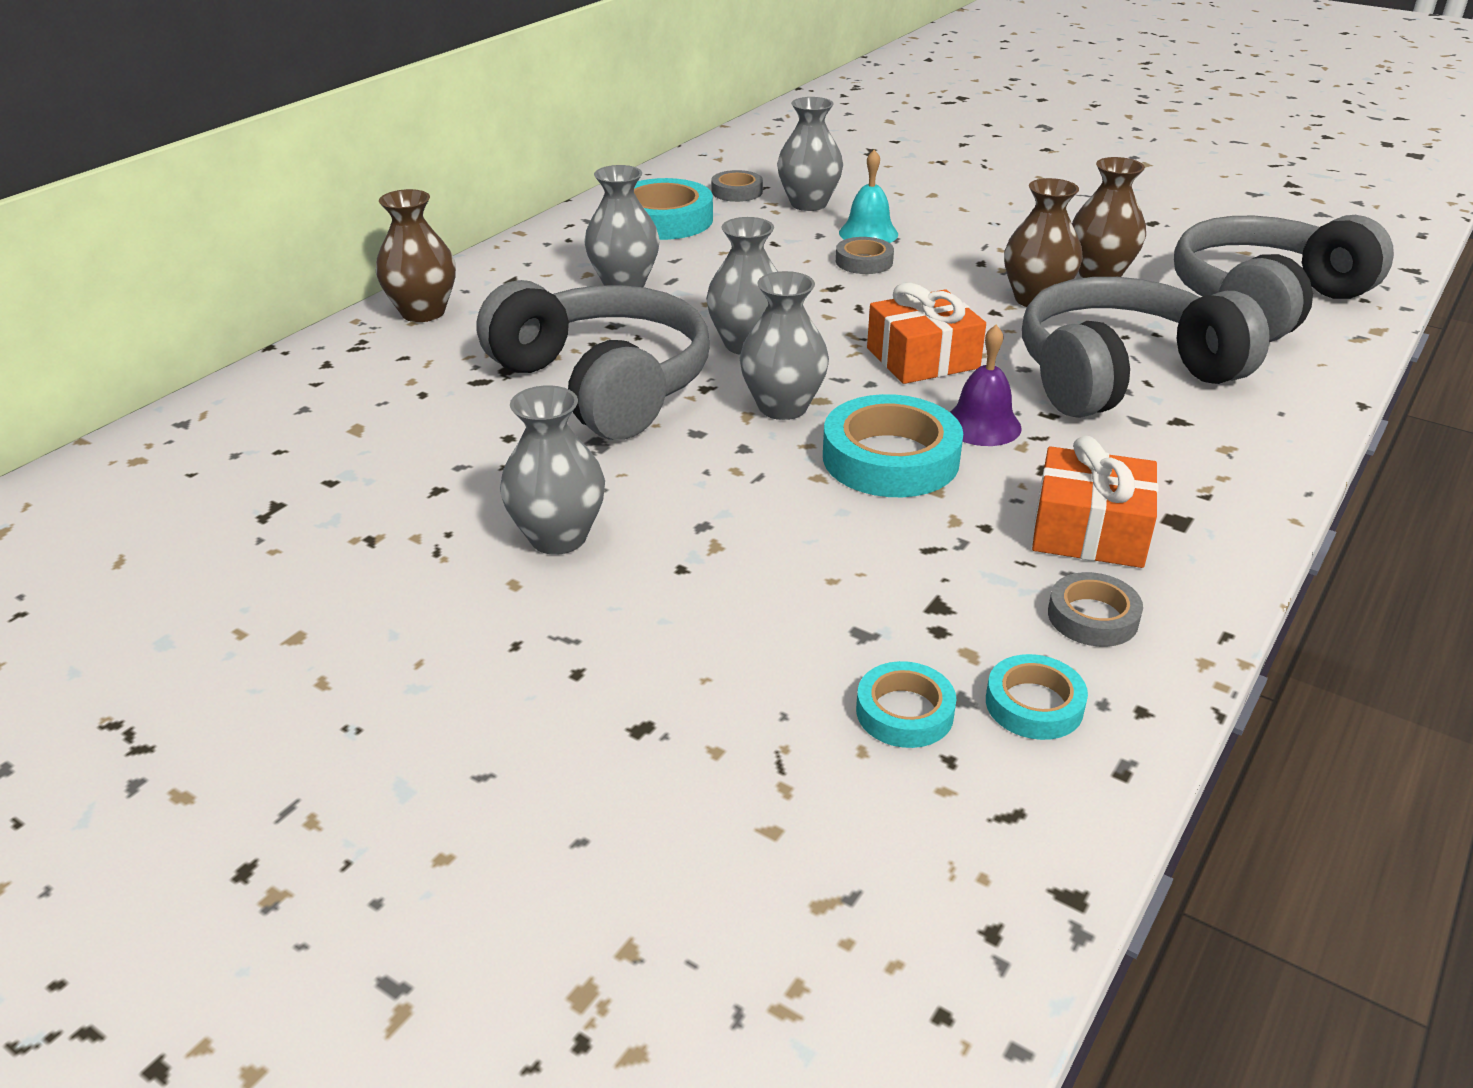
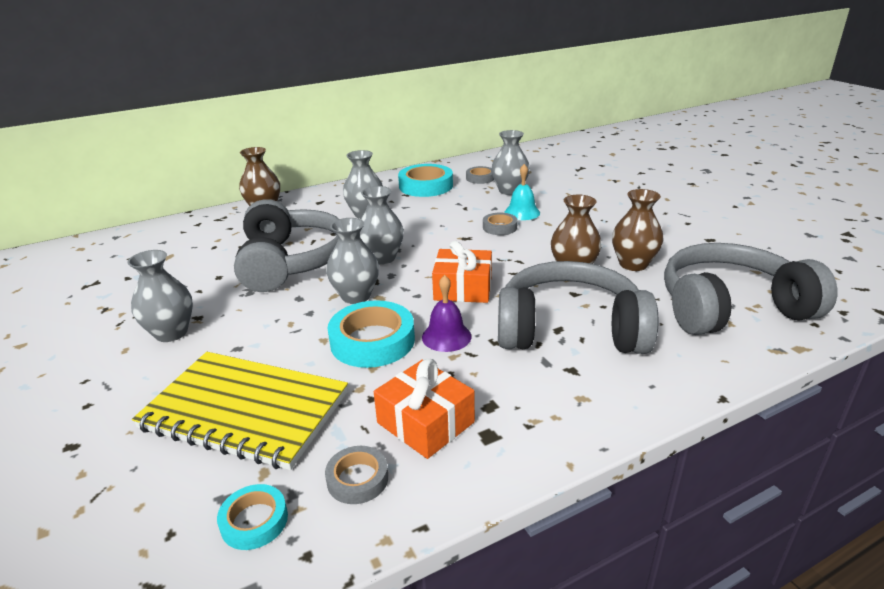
camera: 30 degrees right, 5 degrees down
turquoise tape [856,661,957,748] -> none
none -> yellow notebook [132,352,348,470]

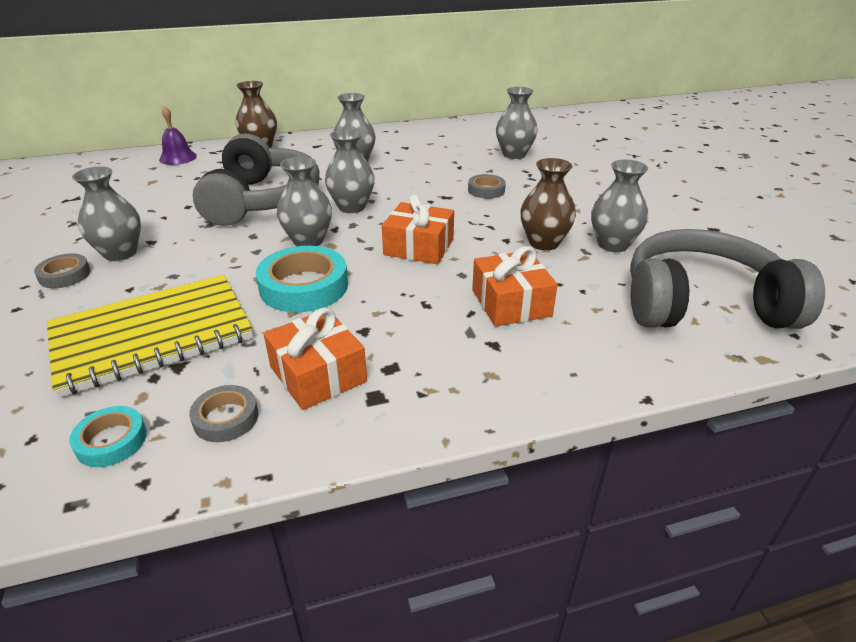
camera: 10 degrees right, 5 degrees up
yellow notebook [132,352,348,470] -> yellow notebook turned 60 degrees counterclockwise [47,275,253,397]
turquoise tape [398,164,453,197] -> none
purple bell [422,275,472,352] -> purple bell moved to [159,106,197,165]
grey tape [466,166,494,184] -> grey tape moved to [34,253,91,288]
grey headphones [498,261,658,354] -> orange gift [472,246,558,327]
turquoise bell [505,164,540,220] -> none
brown vase [612,189,664,271] -> grey vase [591,160,648,252]

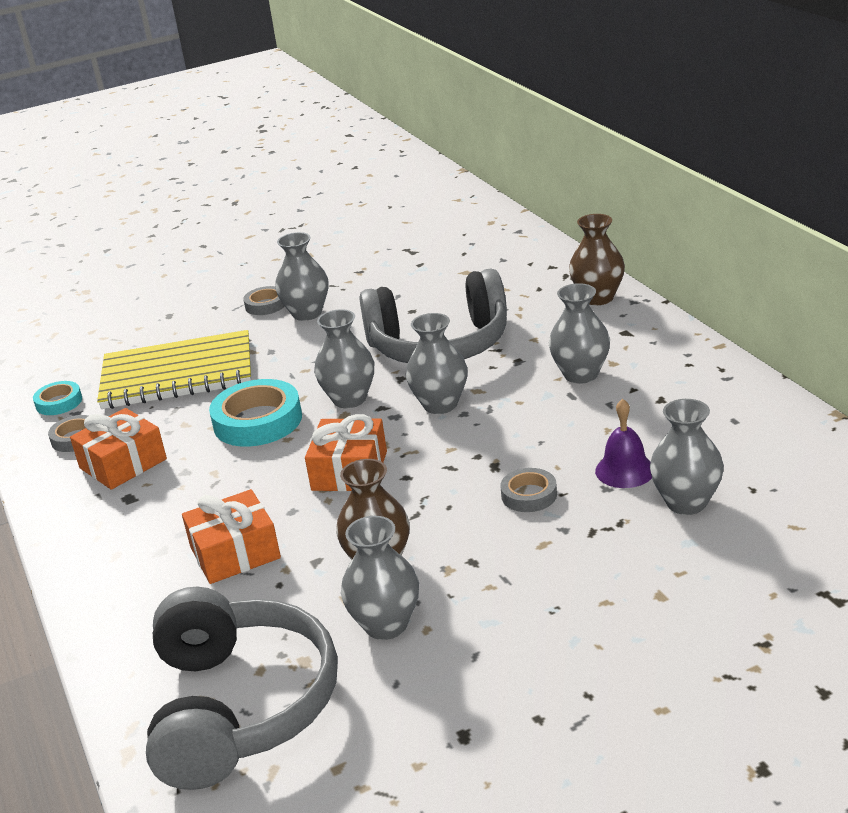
camera: 85 degrees right, 5 degrees down
yellow notebook [47,275,253,397] -> yellow notebook turned 60 degrees counterclockwise [97,330,251,409]
purple bell [159,106,197,165] -> purple bell moved to [595,399,652,488]

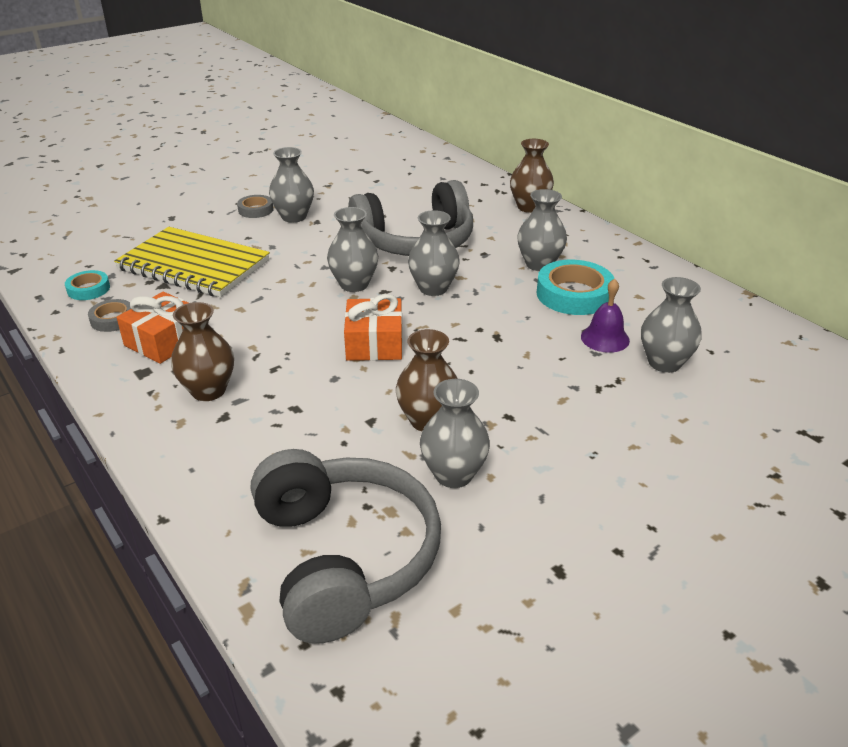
camera: 15 degrees left, 5 degrees up
yellow notebook [97,330,251,409] -> yellow notebook turned 45 degrees clockwise [114,227,270,297]
orange gift [182,489,281,584] -> none
turquoise tape [209,379,302,447] -> turquoise tape moved to [537,260,615,315]
grey tape [500,468,557,512] -> none
none -> brown vase [171,302,234,401]

